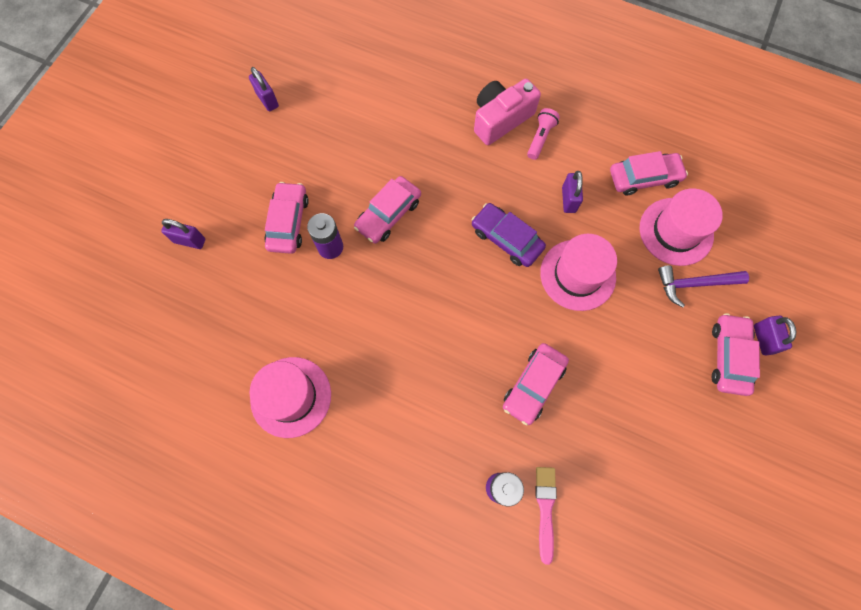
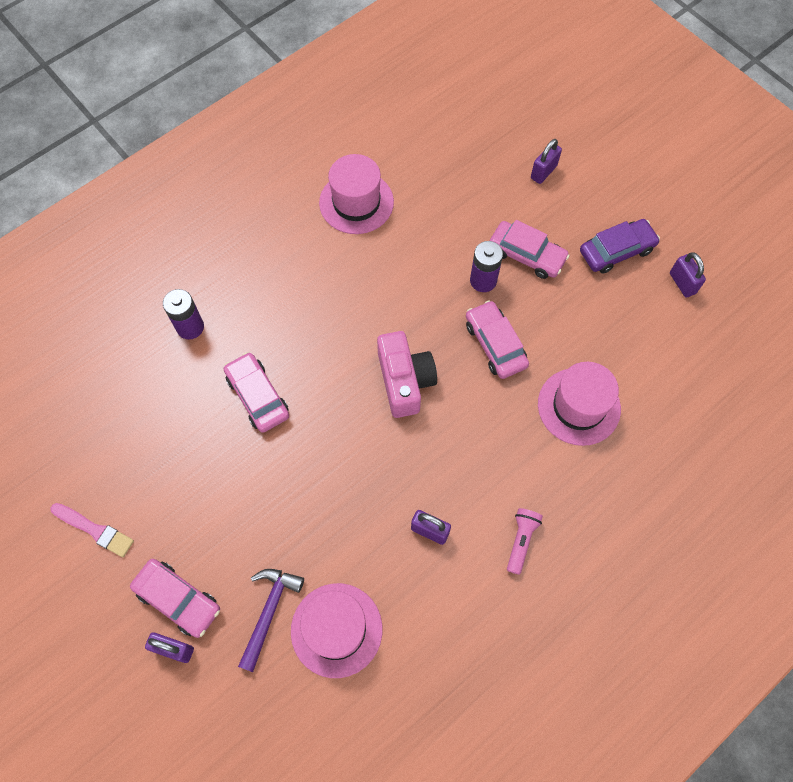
camera: 115 degrees right, 5 degrees down
purple padlock [249,67,279,111] -> purple padlock turned 75 degrees clockwise [670,252,706,298]
purple car [472,203,546,267] -> purple car moved to [580,219,660,274]
pink camera [474,79,541,145] -> pink camera moved to [377,331,437,418]
pink flashlight [527,108,560,160] -> pink flashlight turned 120 degrees counterclockwise [507,508,543,575]
pink brush [536,467,557,565] -> pink brush moved to [51,503,134,557]
pink hat [540,234,617,311] -> pink hat moved to [538,362,621,446]
pink car [610,151,688,196] -> none

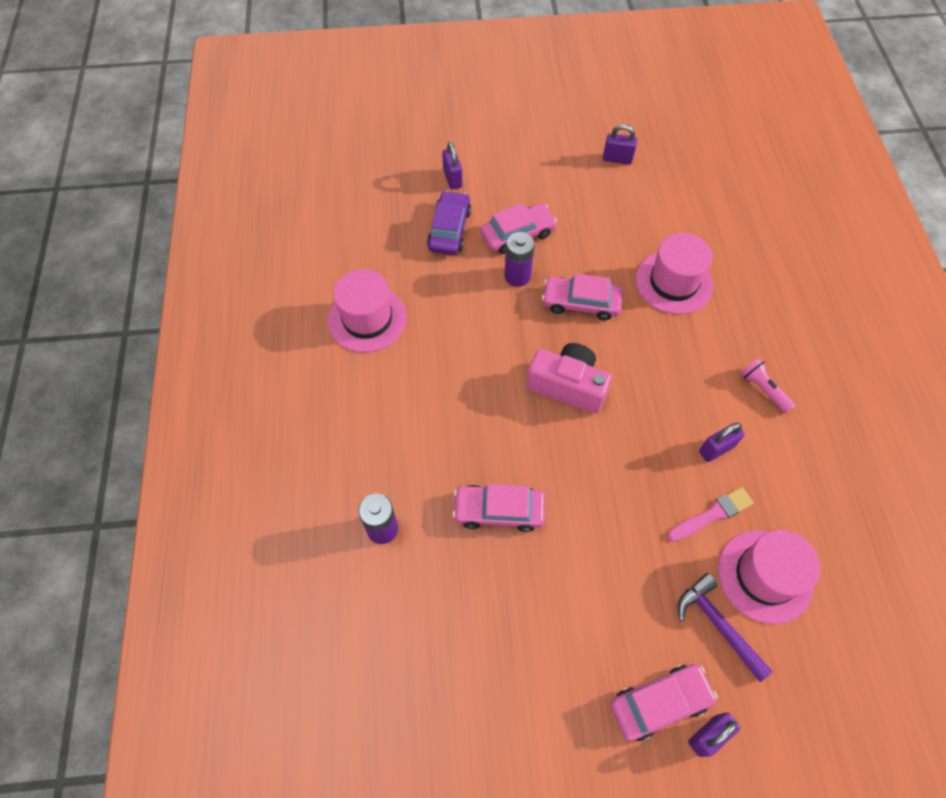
camera: 55 degrees left, 5 degrees down
pink brush [51,503,134,557] -> pink brush moved to [667,487,754,542]
purple car [580,219,660,274] -> purple car moved to [427,190,471,255]

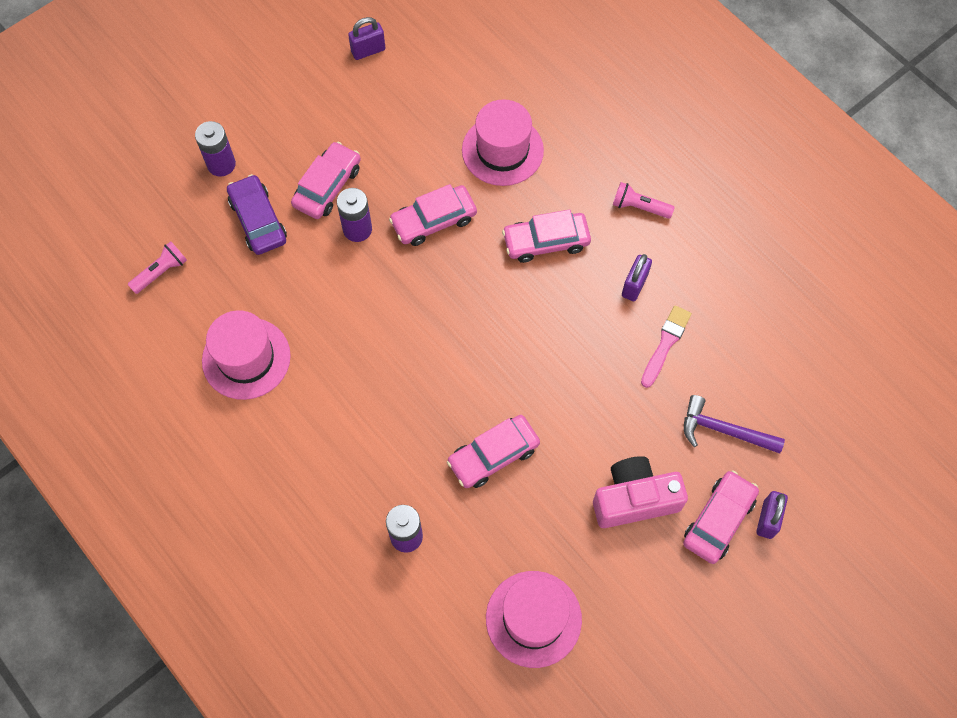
camera: 35 degrees left, 5 degrees up
purple padlock [442,142,462,190] -> purple battery [195,121,236,177]
pink camera [527,343,612,413] -> pink camera moved to [593,456,688,528]
pink hat [718,530,820,624] -> pink hat moved to [486,571,582,668]
none -> pink flashlight [128,241,187,294]
none -> pink car [502,209,591,263]

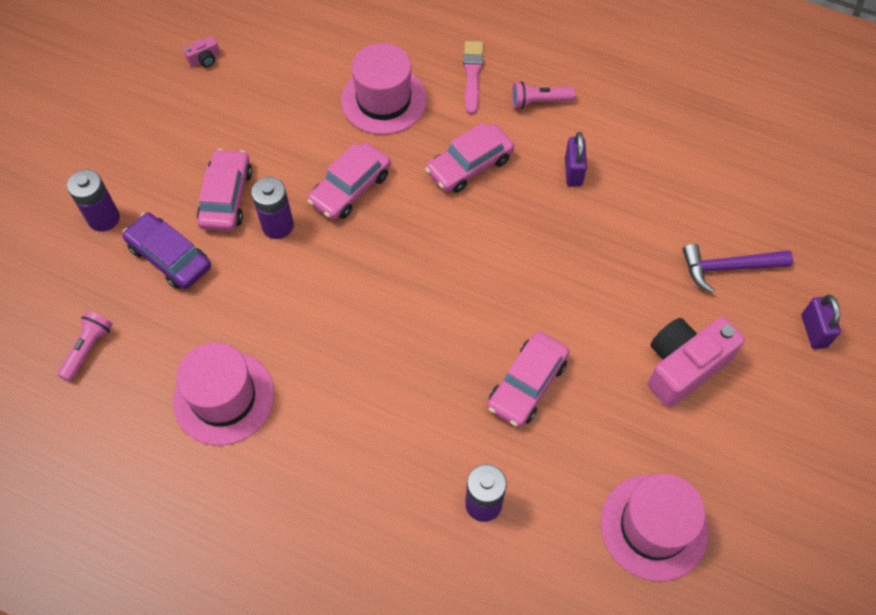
camera: 25 degrees left, 5 degrees down
purple padlock [348,17,385,60] -> pink camera [184,36,220,67]
pink brush [641,305,692,388] -> pink brush moved to [463,41,483,114]
pink car [683,470,759,564] -> none

